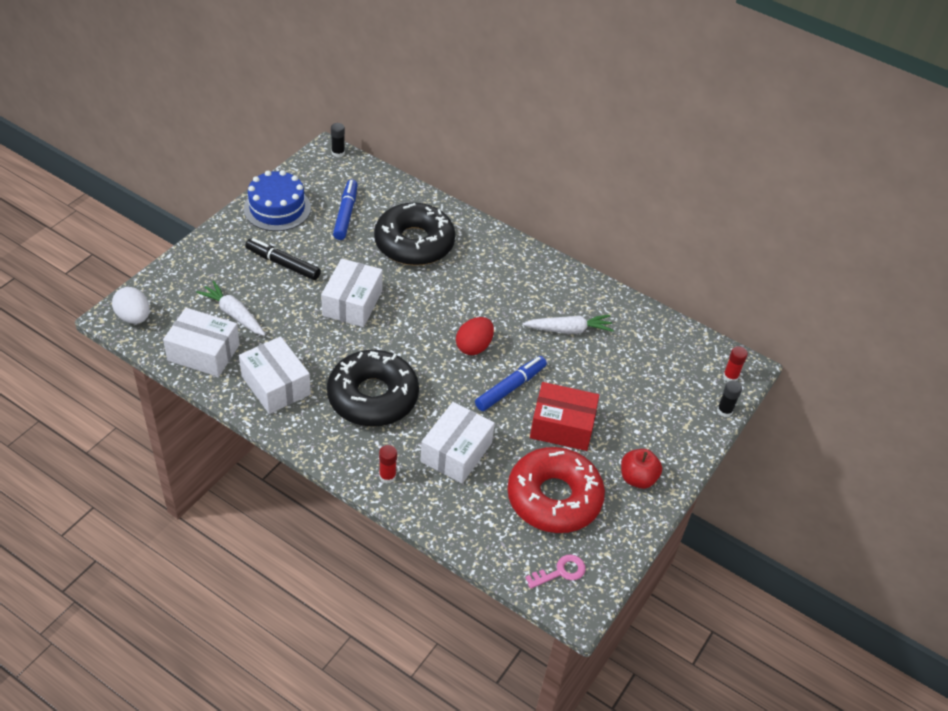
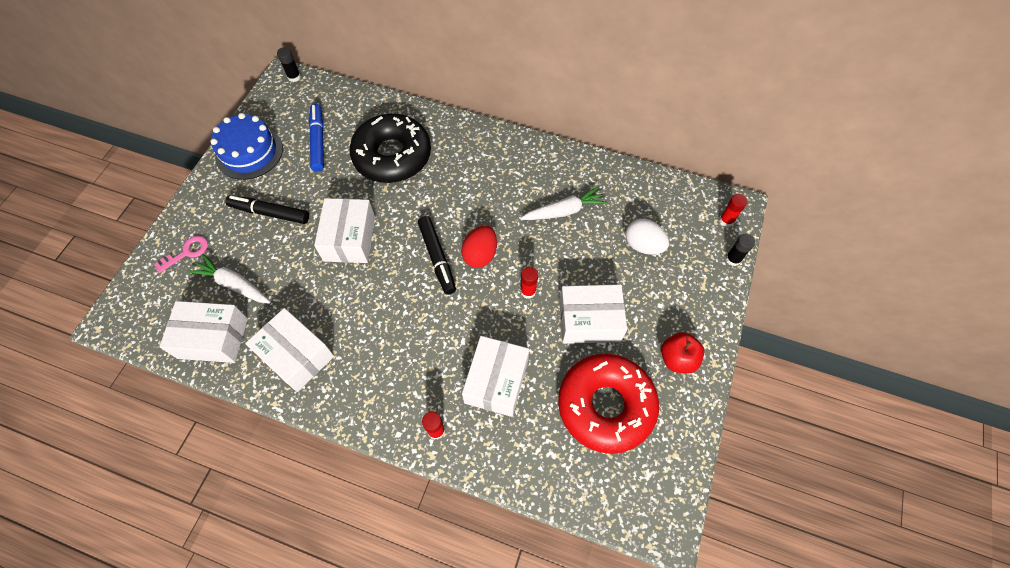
camera: 10 degrees left, 15 degrees up
white egg [112,287,150,324] -> white egg moved to [626,219,669,255]
black donut [327,350,419,427] -> none
blue marker [475,356,547,411] -> red glue stick [521,267,538,299]
pink key [525,554,586,589] -> pink key moved to [154,236,208,273]
red box [530,382,599,451] -> white box [559,285,627,344]
none -> black marker [418,216,456,295]

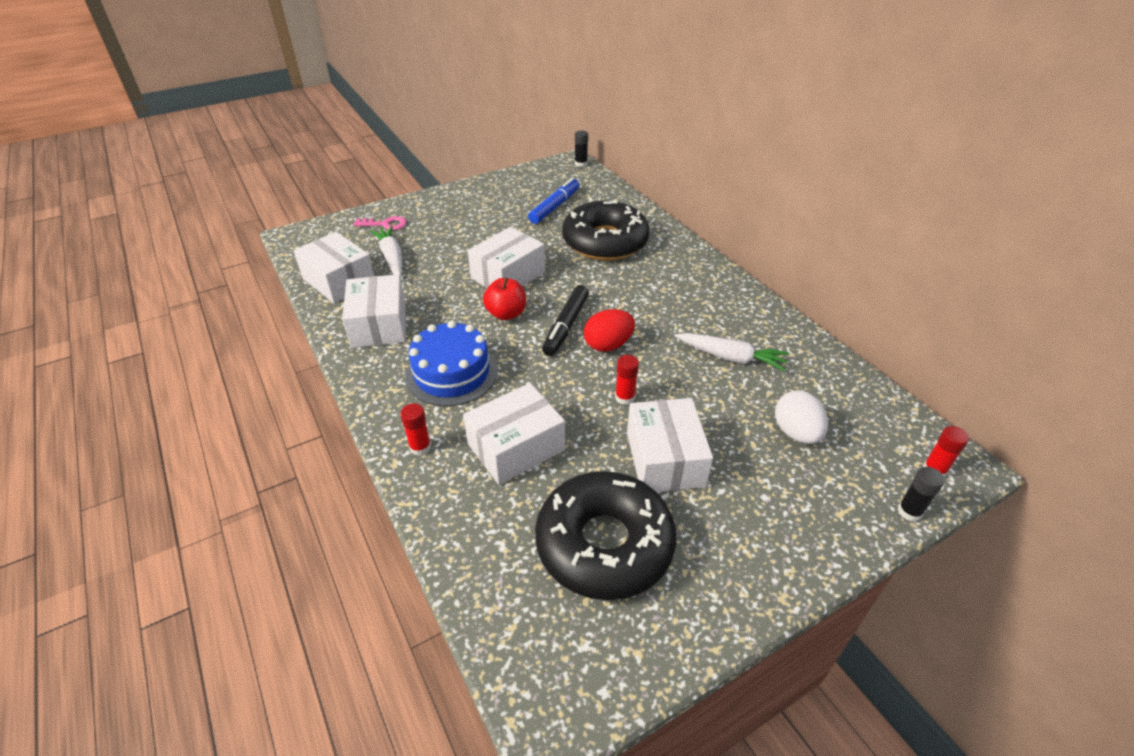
camera: 40 degrees right, 20 degrees down
blue cake [211,113,283,180] -> blue cake moved to [405,320,498,406]
black marker [225,195,309,224] -> none
red donut [558,354,659,454] -> black donut [535,471,676,600]
white box [559,285,627,344] -> white box turned 45 degrees clockwise [627,398,713,492]
red apple [661,332,704,373] -> red apple moved to [483,278,526,320]

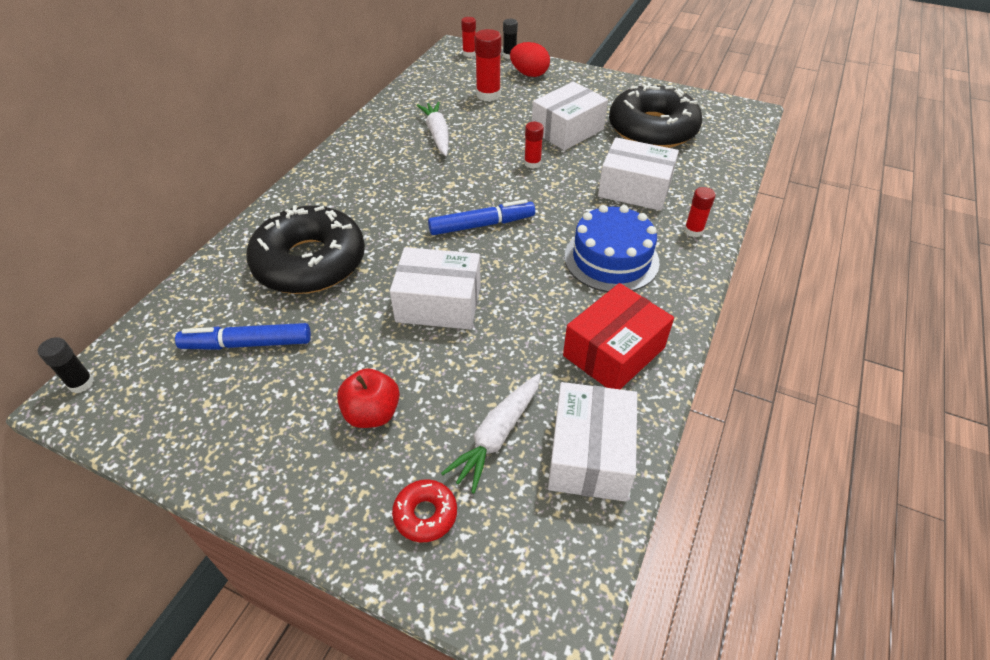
camera: 125 degrees left, 5 degrees up
white box [342,274,406,348] -> red box [563,283,674,389]
pink key [353,216,406,230] -> red donut [392,479,457,542]
red apple [483,278,526,320] -> red apple moved to [337,368,400,428]
black marker [542,285,589,356] -> blue marker [428,199,535,235]
red egg [584,309,635,352] -> red egg moved to [510,42,550,77]
white egg [775,390,828,444] -> red glue stick [474,29,502,102]

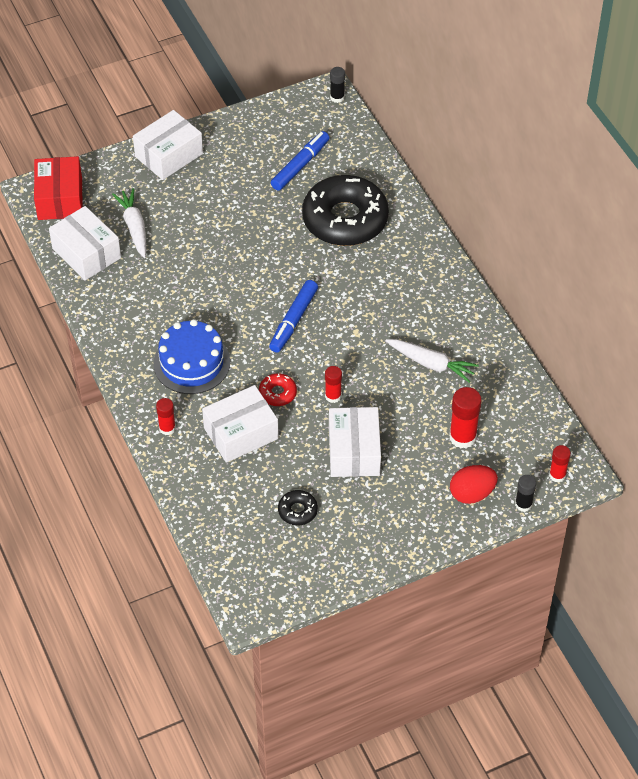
camera: 130 degrees right, 5 degrees up
red apple [337,368,400,428] -> none
white box [390,247,481,330] -> white box moved to [133,110,203,180]
red donut [392,479,457,542] -> red donut moved to [259,373,297,406]
red box [563,283,674,389] -> red box moved to [34,156,83,220]
black donut [609,83,702,148] -> black donut [278,490,318,525], size x0.41

